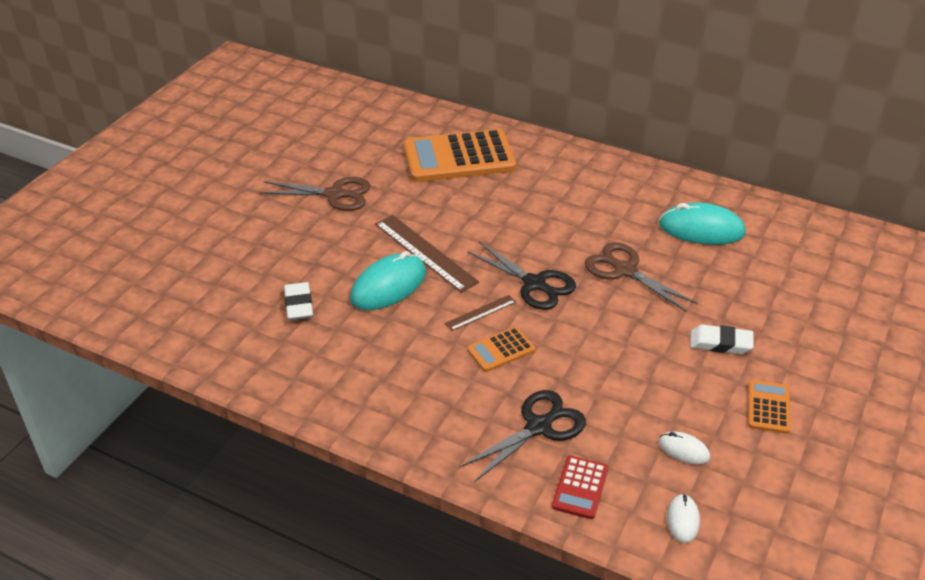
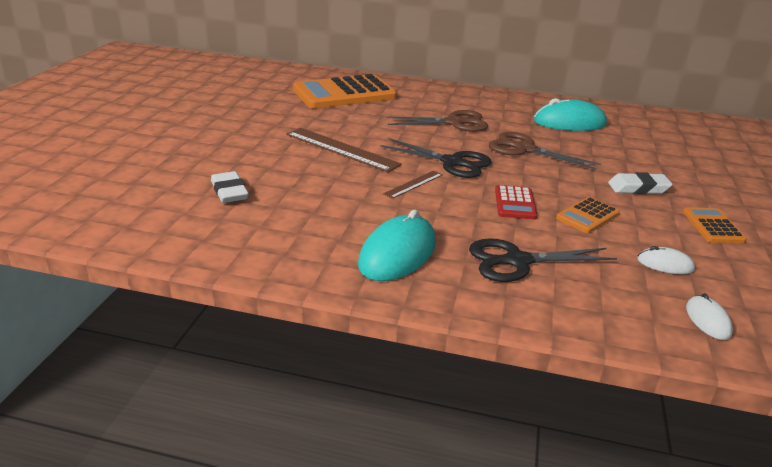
camera: 15 degrees left, 10 degrees down
brown scissors [260,177,371,211] -> brown scissors moved to [386,110,488,132]
turquoise mouse [350,251,426,310] -> turquoise mouse moved to [358,210,436,281]
black scissors [460,390,586,482] -> black scissors turned 135 degrees counterclockwise [469,238,617,282]
orange calculator [467,327,535,372] -> orange calculator moved to [556,197,620,233]
red calculator [552,456,608,519] -> red calculator moved to [495,185,537,219]

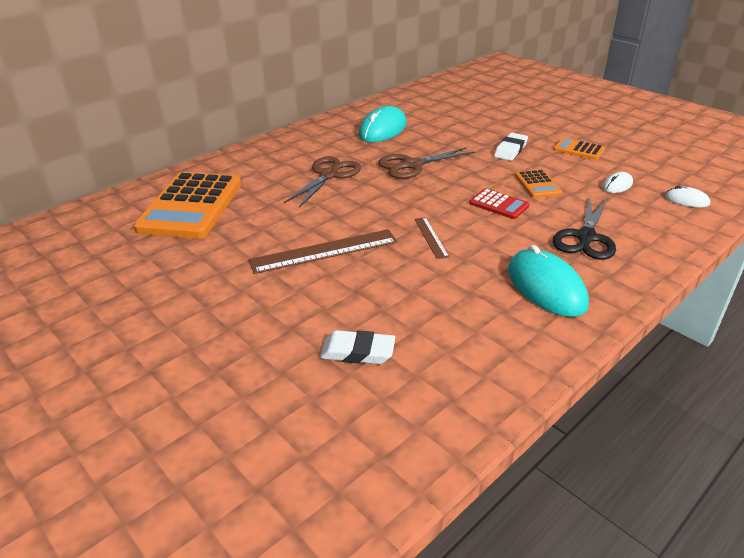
camera: 55 degrees left, 5 degrees up
black scissors [381,138,491,178] -> none

